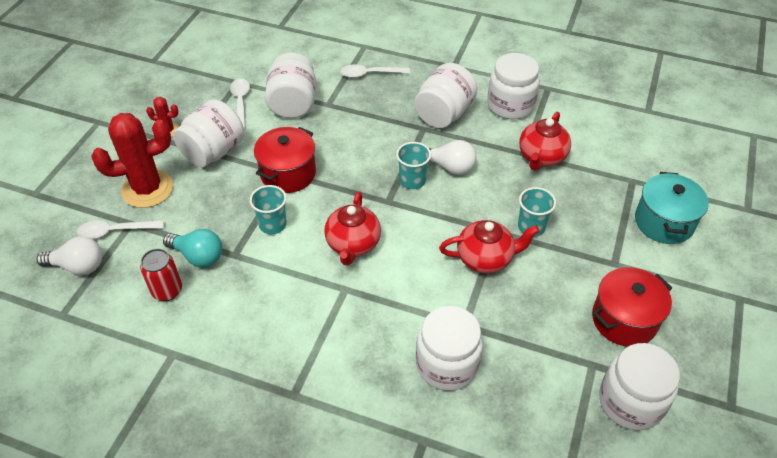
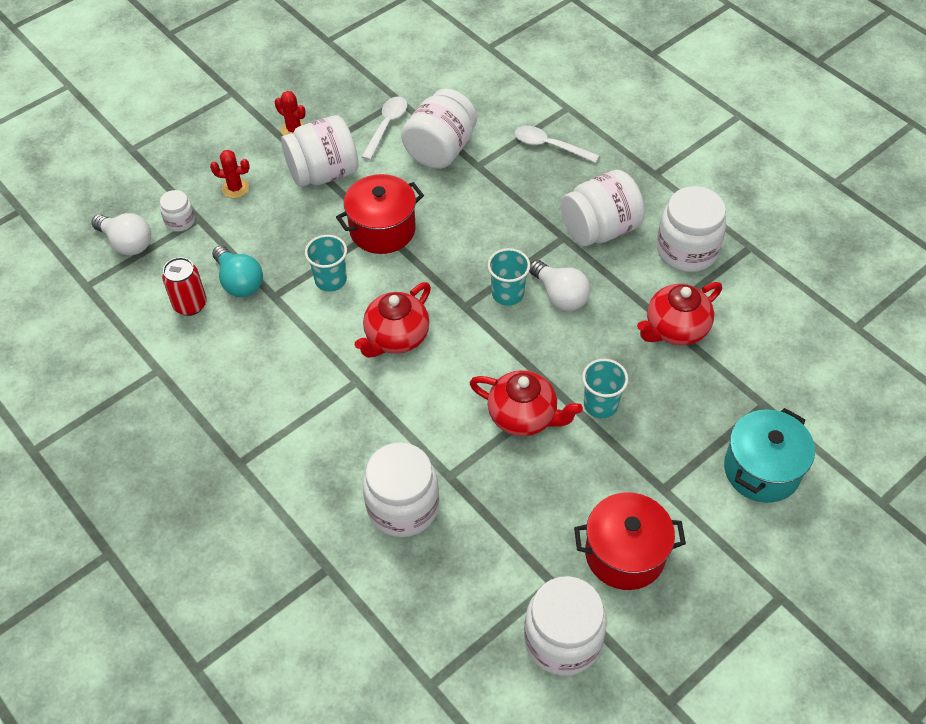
camera: 30 degrees right, 5 degrees up
white spoon [77,220,164,239] -> white jar [160,190,195,232]
red cactus [91,113,173,208] -> red cactus [210,150,250,198], size x0.46

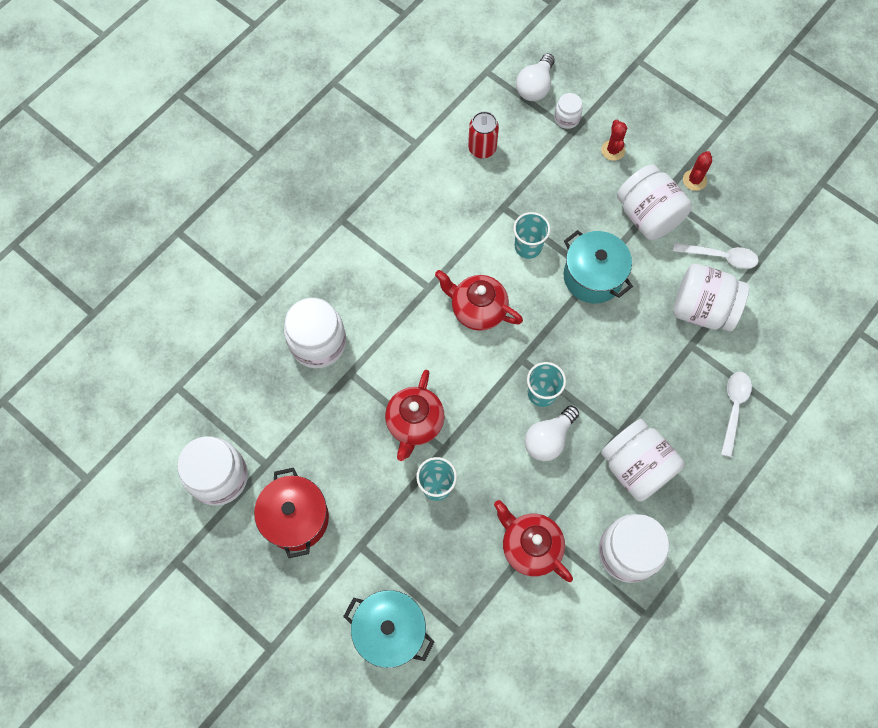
camera: 80 degrees right, 15 degrees up
turquoise light bulb [212,246,263,297] -> none
red pot [336,174,424,254] -> turquoise pot [564,230,633,303]

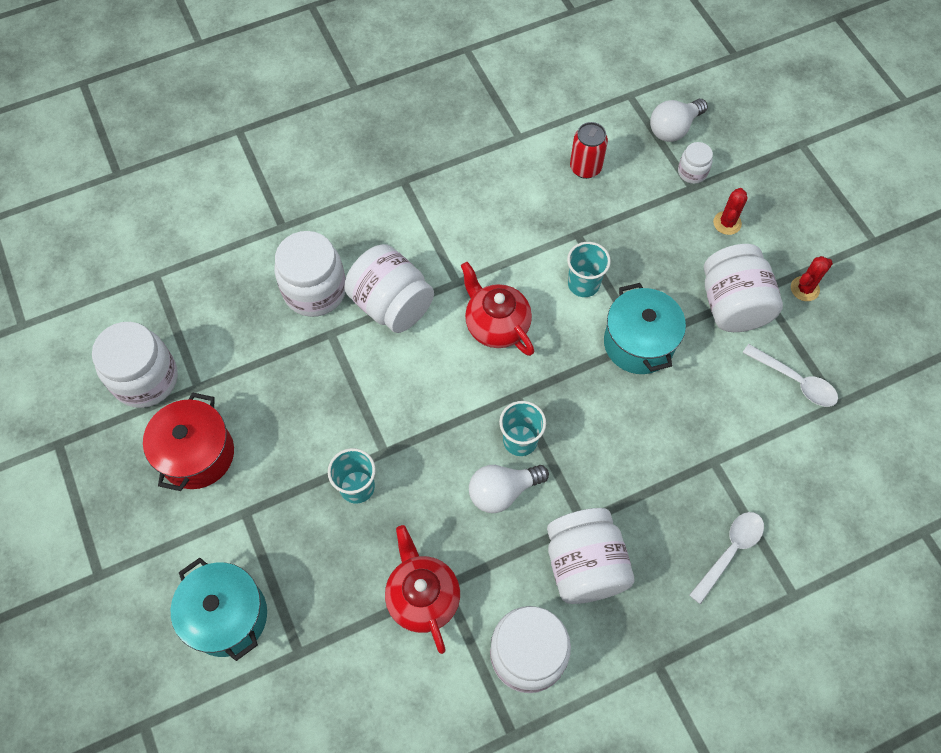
camera: 25 degrees right, 5 degrees down
red teapot [385,370,445,461] -> none
white jar [673,264,749,332] -> white jar moved to [344,244,434,333]

